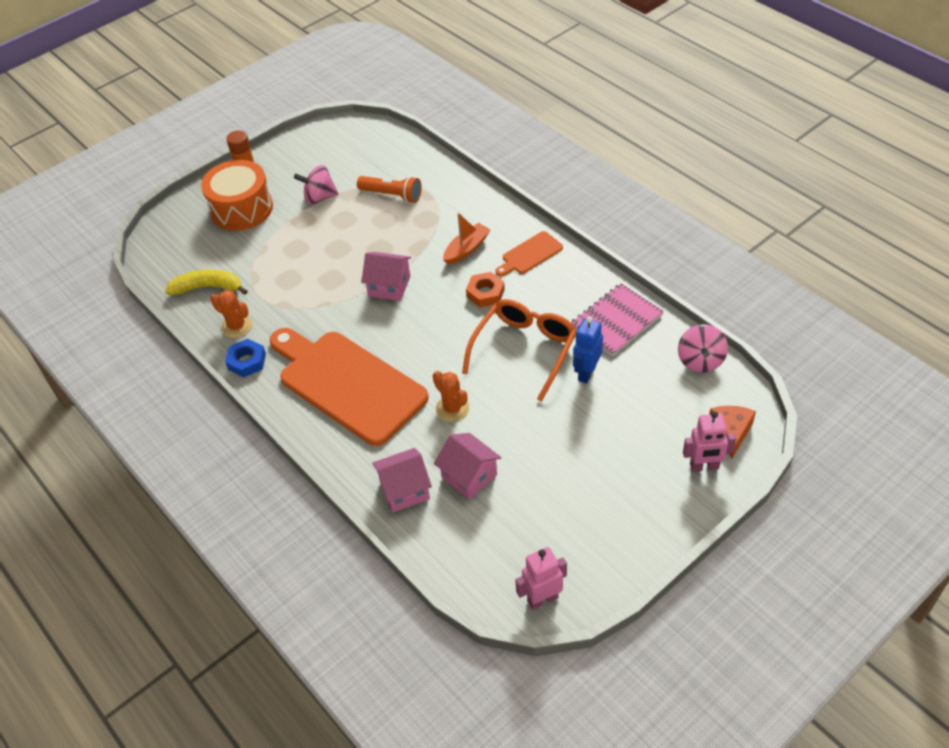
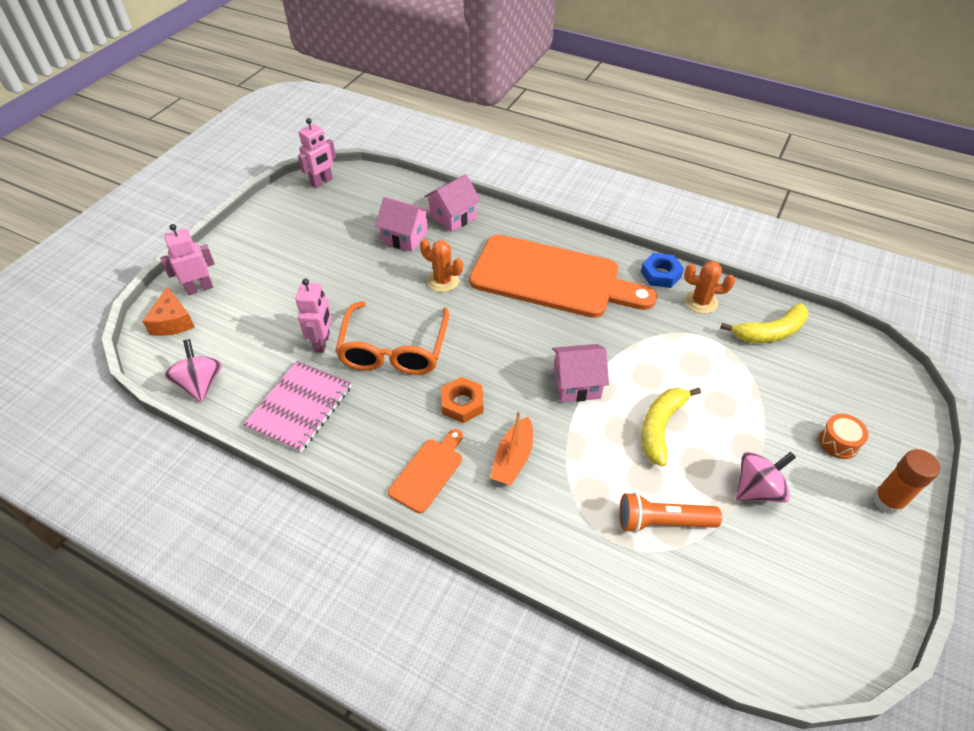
camera: 155 degrees right, 0 degrees up
orange drum [201,160,273,231] -> orange drum [819,414,869,459], size x0.45
blue robot [573,317,603,383] -> pink robot [295,279,332,353]
none -> yellow banana [641,388,701,467]

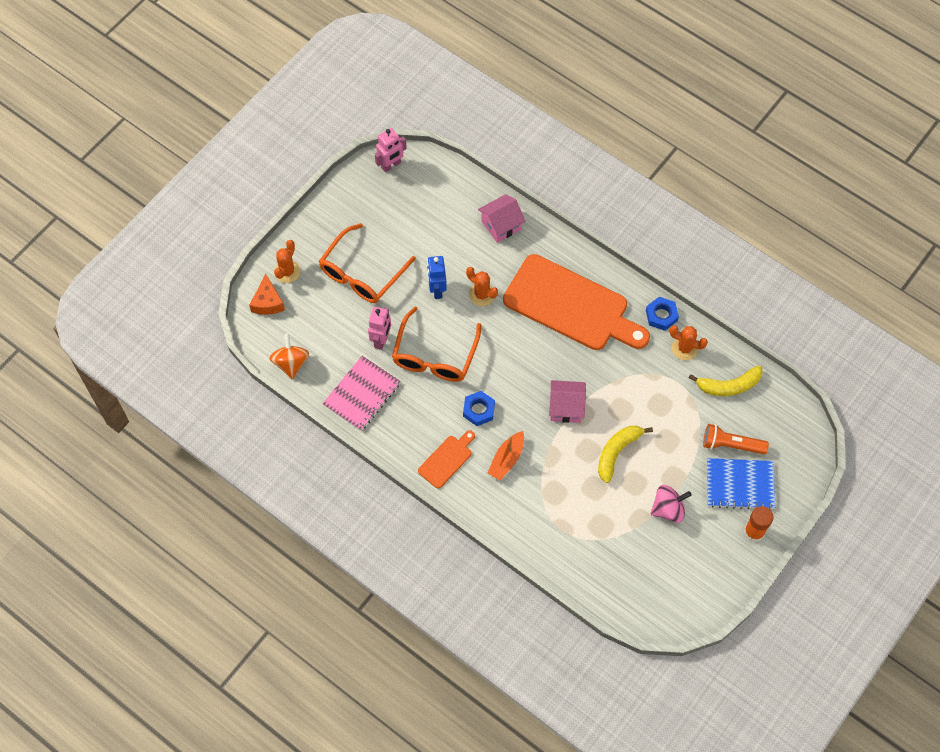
camera: 10 degrees right, 15 degrees up
pink robot [160,224,215,295] -> orange cactus [274,240,300,283]
pink spinning top [164,339,222,403] -> orange spinning top [269,334,309,379]
pink house [375,197,430,252] -> none
orange nut [441,377,484,423] -> blue nut [463,391,495,426]
orange flashlight [620,492,722,533] -> orange flashlight moved to [703,424,769,454]
orange drum [819,414,869,459] -> blue notebook [707,458,775,510]
none -> orange glasses [319,223,416,303]
none -> blue robot [427,256,447,299]

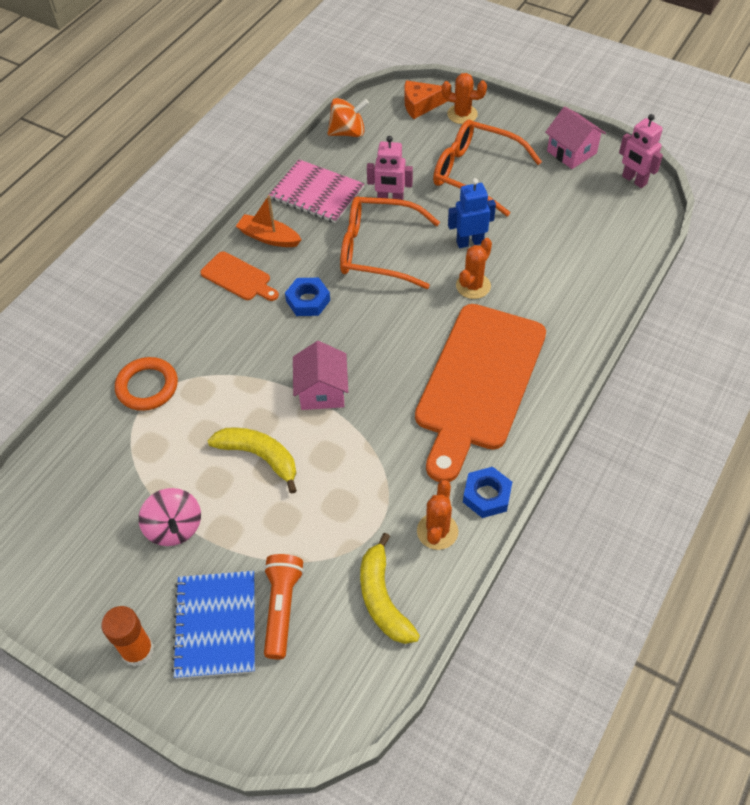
camera: 85 degrees right, 10 degrees down
pink house [478,194,525,243] -> pink house moved to [545,106,606,169]
orange boat [488,431,524,480] -> orange boat moved to [236,195,301,247]
none -> orange ring [115,357,178,411]

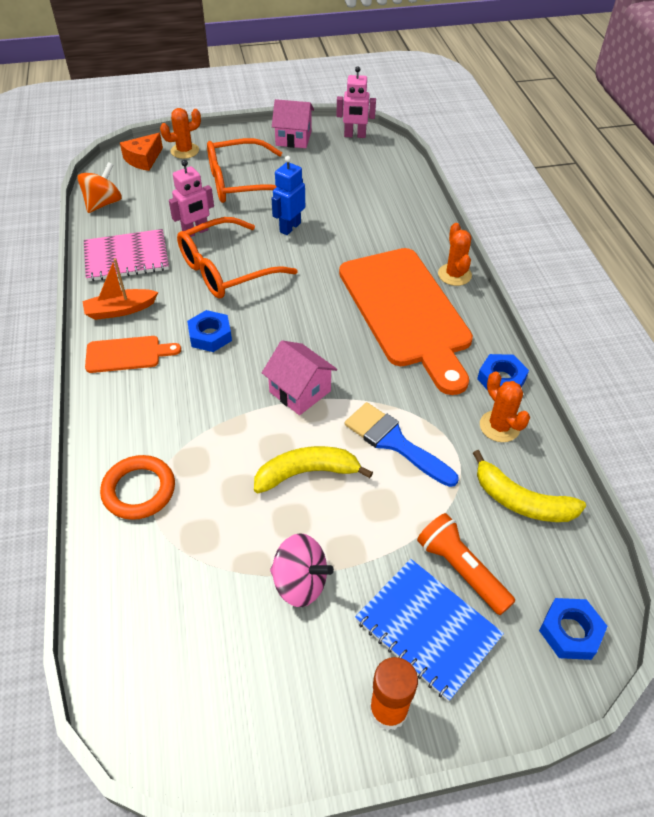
camera: 45 degrees left, 5 degrees down
orange cactus [456,238,492,299] -> orange cactus moved to [438,223,472,286]
none -> blue brush [345,402,459,487]
none -> blue nut [539,598,608,660]

